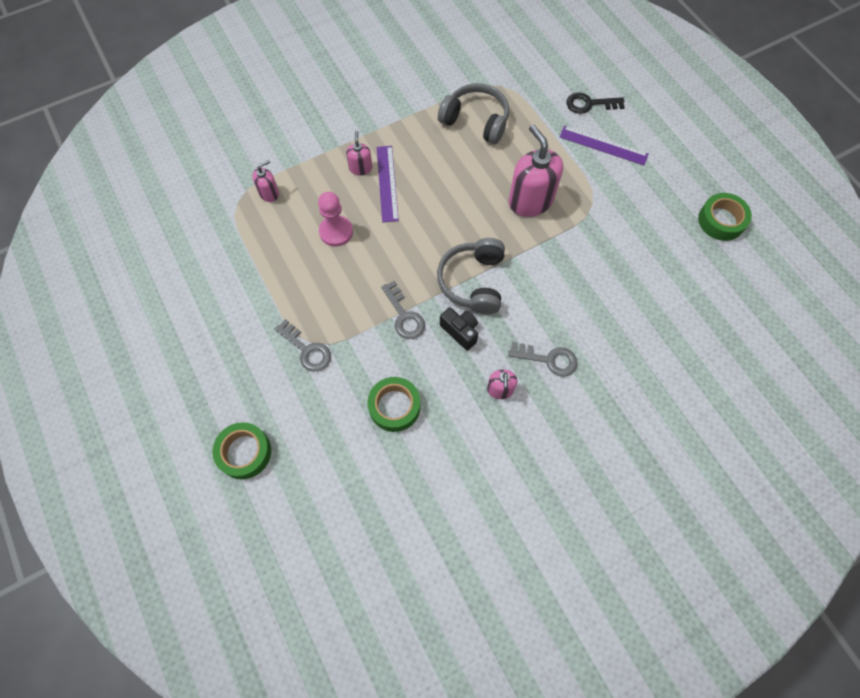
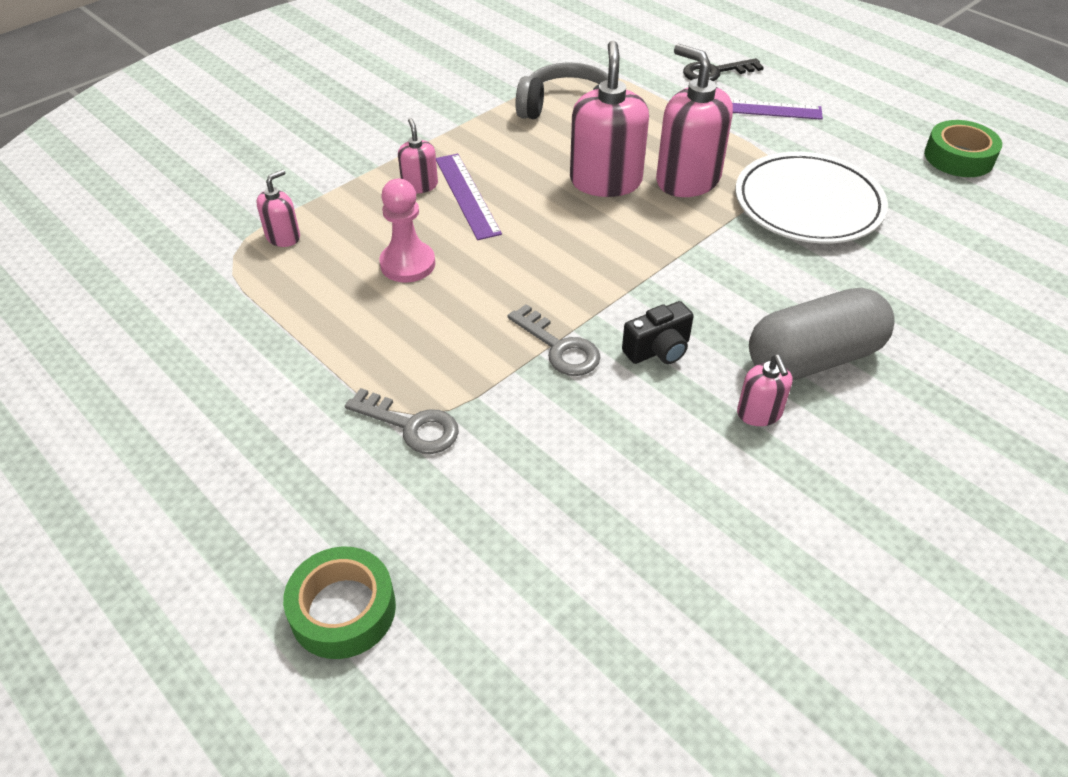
camera: 15 degrees left, 20 degrees down
green tape [368,377,421,432] -> none
grey headphones [437,238,505,314] -> none
black camera [440,307,478,351] -> black camera turned 120 degrees clockwise [622,301,694,364]
grey key [508,342,578,377] -> grey capsule [749,287,895,380]
none -> pink soap dispenser [570,41,649,197]
none -> white plate [736,152,888,244]

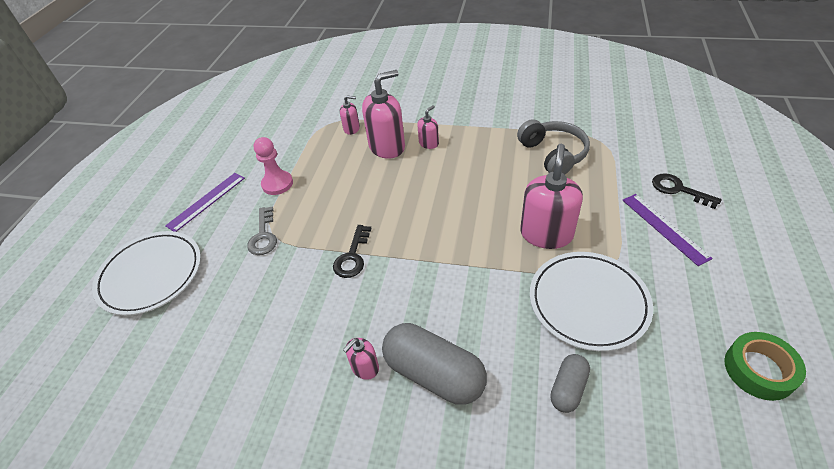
camera: 60 degrees right, 0 degrees up
green tape [283,547,396,659] -> white plate [92,231,201,315]
pink pawn [379,179,435,283] -> pink pawn moved to [254,137,293,195]
purple ruler [436,154,502,240] -> purple ruler moved to [165,173,245,232]
grey key [508,304,600,376] -> black key [333,225,371,278]
pink soap dispenser [570,41,649,197] -> pink soap dispenser moved to [362,70,405,159]
black camera [622,301,694,364] -> none
none -> grey capsule [550,354,590,413]

